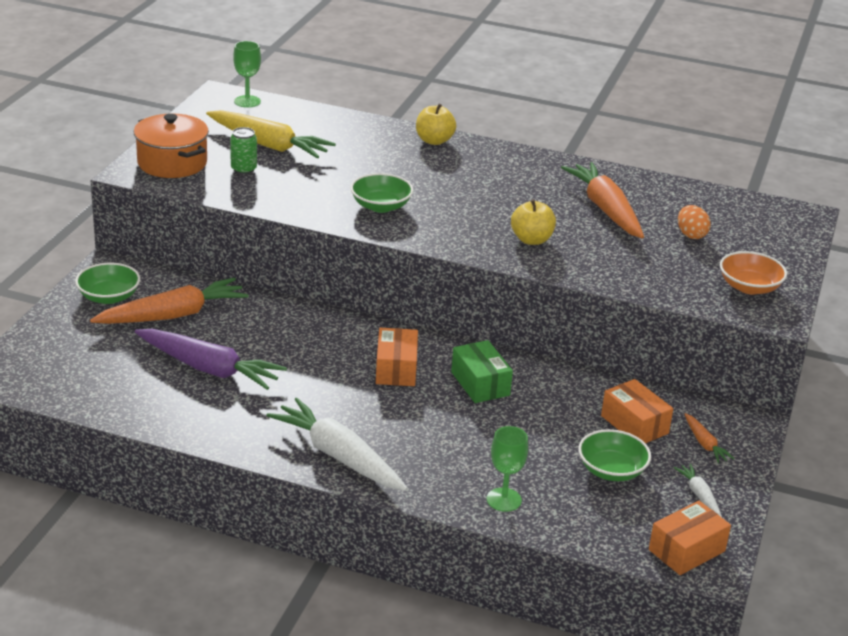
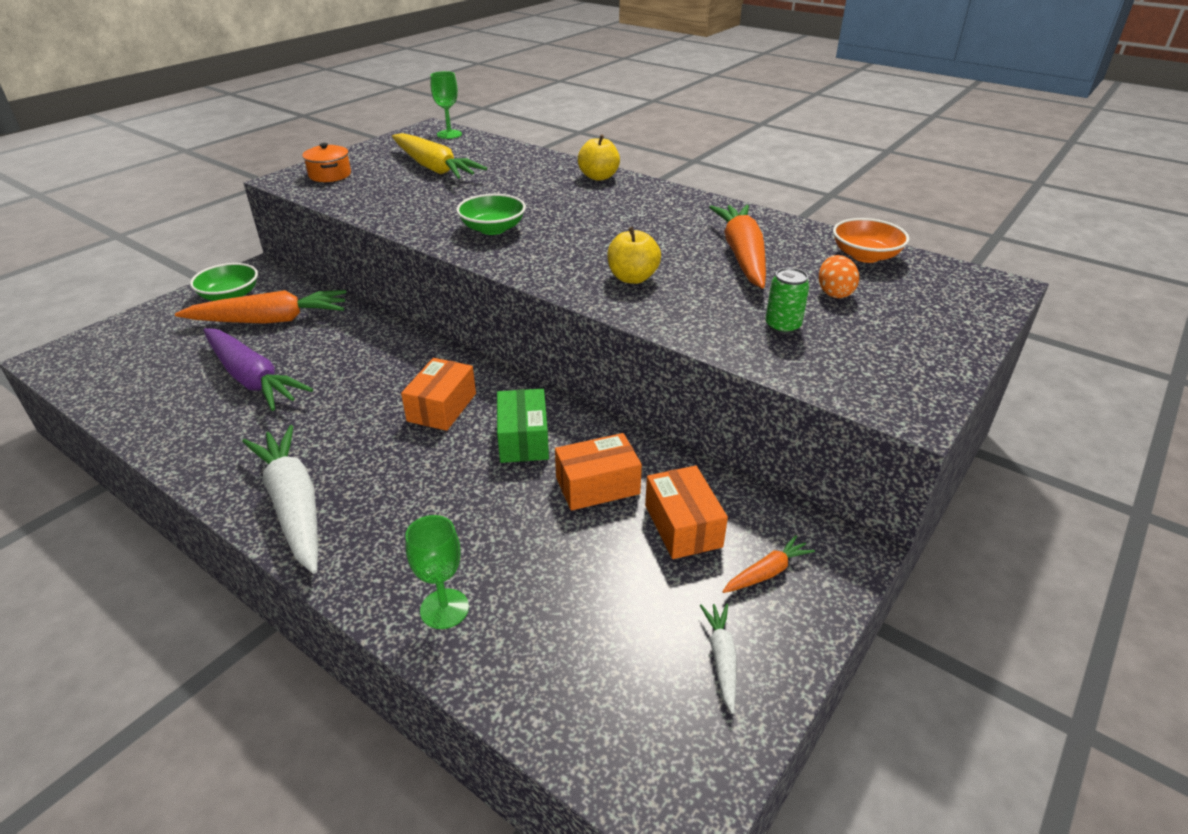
camera: 20 degrees right, 5 degrees up
orange pot [134,114,209,178] -> orange pot [302,143,351,182], size x0.61
green can [230,127,257,174] -> green can moved to [765,268,809,334]
green bowl [578,429,651,481] -> none
orange box [649,500,731,575] -> orange box moved to [555,433,642,511]
orange carrot [684,413,735,463] -> orange carrot turned 120 degrees counterclockwise [722,535,815,593]
orange bowl [720,251,787,295] -> orange bowl moved to [833,218,910,263]

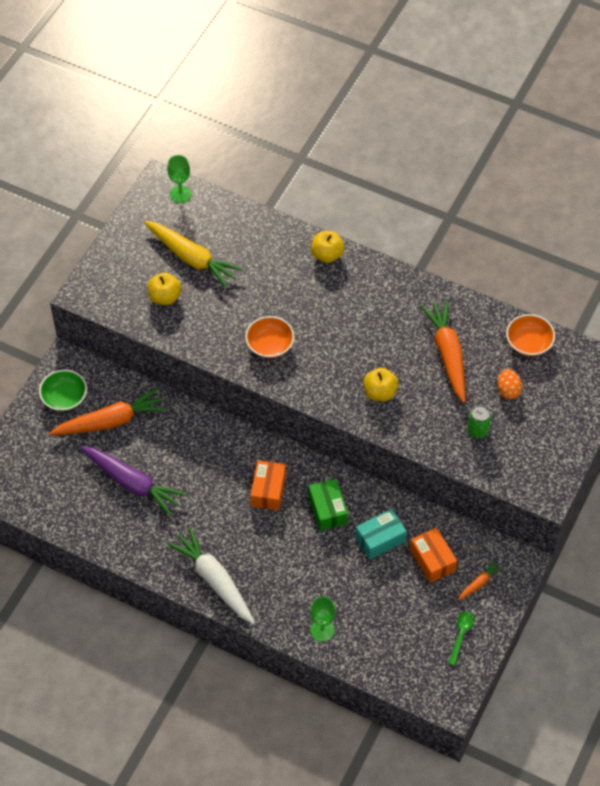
camera: 10 degrees left, 20 degrees up
orange pot [302,143,351,182] -> none
green bowl [456,194,526,235] -> orange bowl [245,316,294,358]
orange box [555,433,642,511] -> turquoise box [355,509,407,559]
white carrot [700,604,737,714] -> green spoon [448,611,474,666]
none -> yellow apple [148,273,181,305]

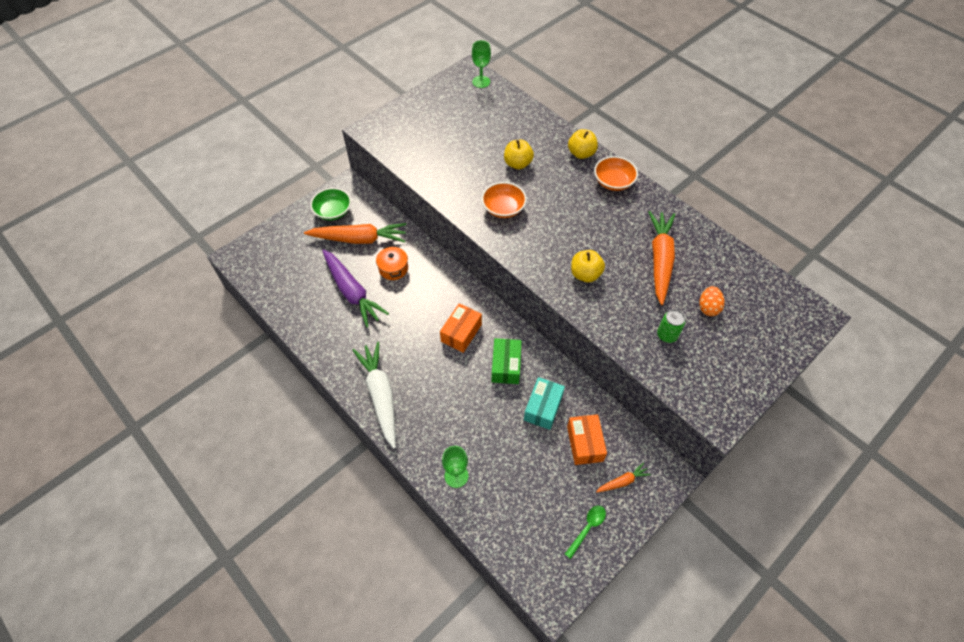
camera: 20 degrees right, 0 degrees up
yellow carrot [144,221,243,288] -> none
yellow apple [148,273,181,305] -> yellow apple moved to [504,140,534,169]
turquoise box [355,509,407,559] -> turquoise box turned 60 degrees counterclockwise [524,377,565,430]
orange bowl [506,314,555,356] -> orange bowl moved to [594,156,638,191]
none -> orange pot [376,245,408,280]

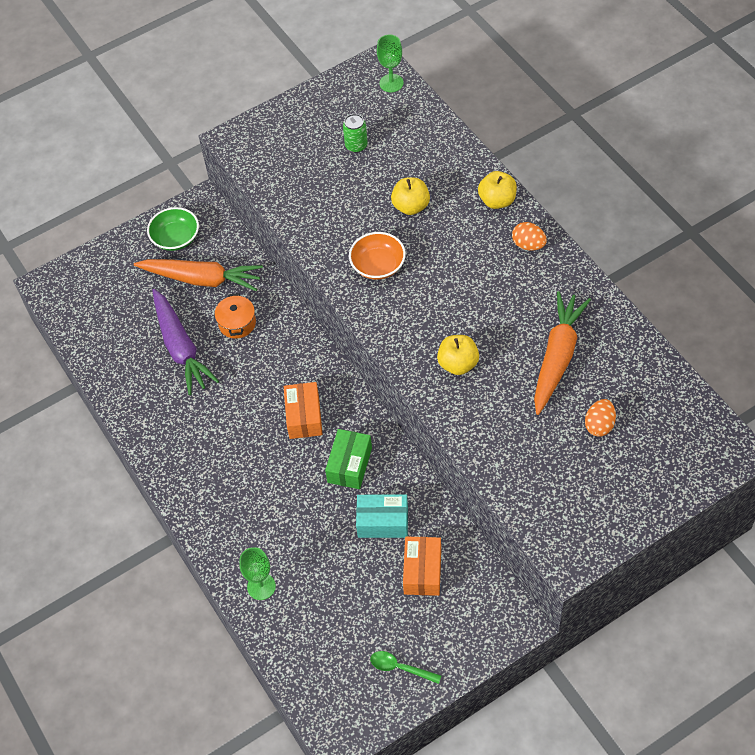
camera: 15 degrees right, 0 degrees up
white carrot [353,342,396,449] -> none
orange box [440,303,482,353] -> orange box turned 45 degrees counterclockwise [284,382,323,439]
turquoise box [524,377,565,430] -> turquoise box turned 60 degrees clockwise [356,495,408,538]
green spoon [565,506,606,559] -> green spoon turned 120 degrees counterclockwise [370,651,441,684]
orange bowl [594,156,638,191] -> orange egg [512,222,547,251]
orange carrot [596,463,651,493] -> none
green can [657,309,686,343] -> green can moved to [343,114,368,153]

